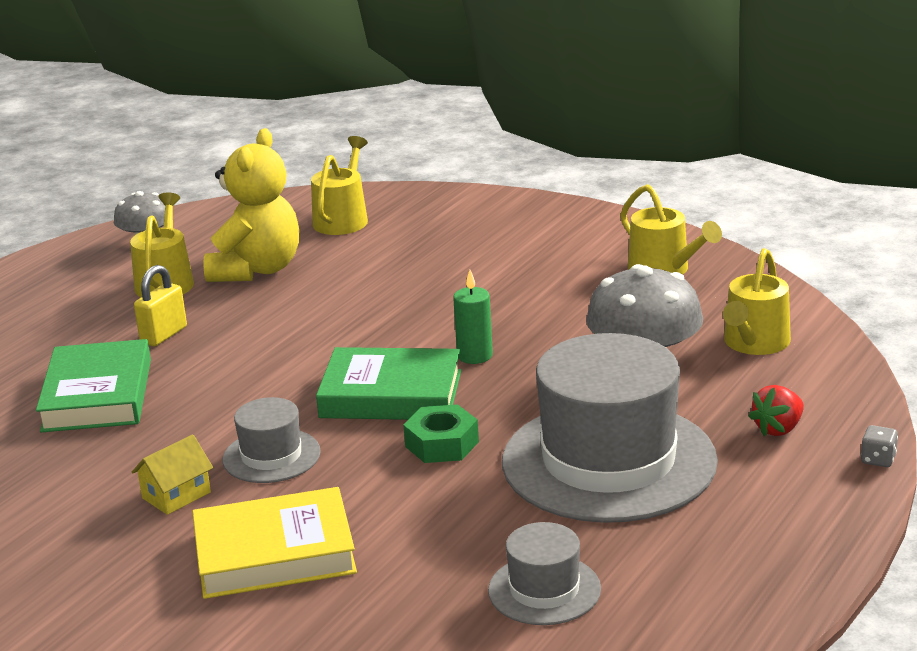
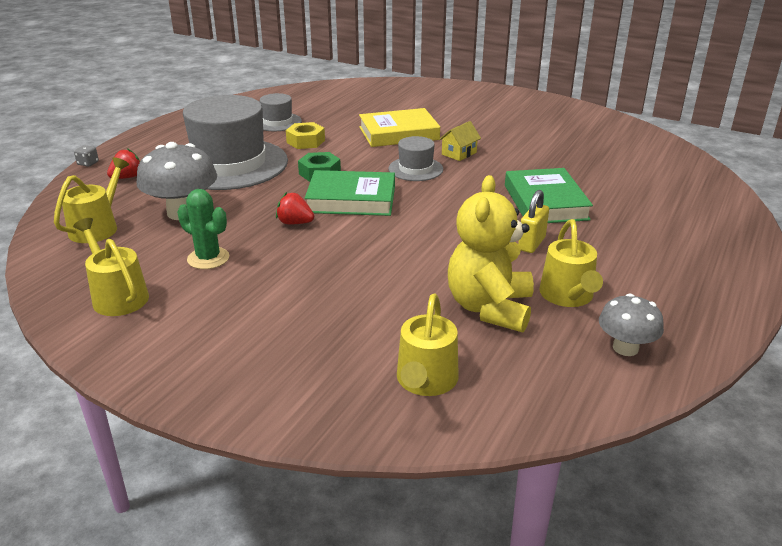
camera: 175 degrees right, 5 degrees up
green candle [453,270,493,364] -> red strawberry [276,192,314,224]
none -> green cactus [177,189,229,269]
none -> yellow nut [286,122,325,149]

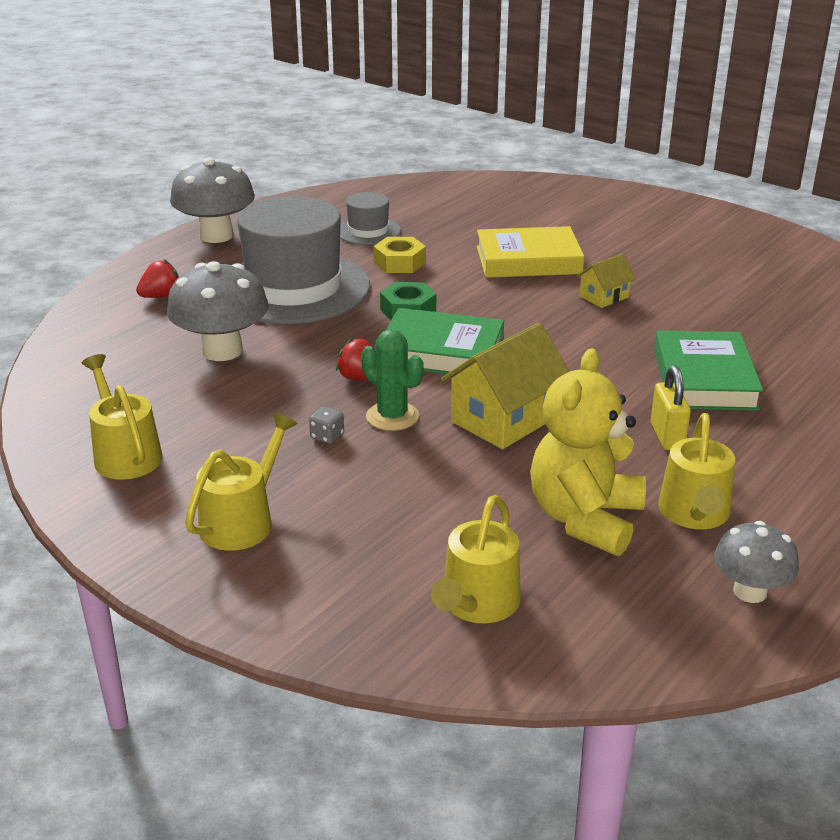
camera: 10 degrees right, 0 degrees up
yellow watering can [54,157,129,243] -> yellow watering can moved to [185,413,298,551]
grey dice [74,145,99,167] -> grey dice moved to [309,406,344,444]
green cactus [177,189,229,269] -> green cactus moved to [361,329,424,431]
grey hat [388,136,443,181] -> none
yellow padlock [518,190,549,253] -> yellow padlock turned 45 degrees counterclockwise [651,365,691,450]
none -> grey mushroom [170,157,255,243]
none -> yellow house [441,323,570,449]

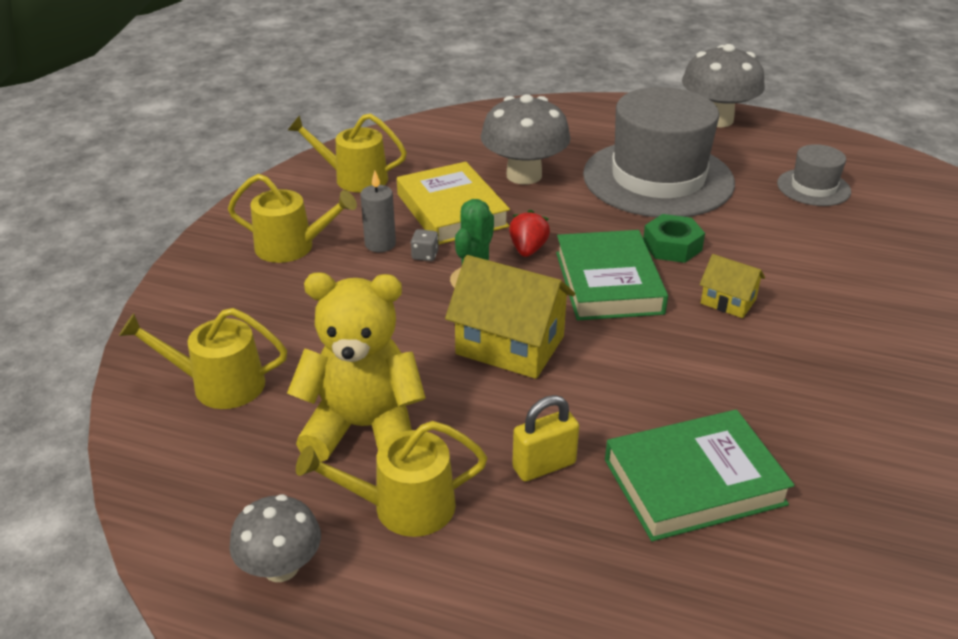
camera: 70 degrees right, 5 degrees up
yellow watering can [82,354,162,480] -> yellow watering can turned 120 degrees counterclockwise [287,113,407,193]
red strawberry [136,259,179,298] -> none
yellow nut [374,237,426,273] -> none
yellow book [477,226,584,278] -> yellow book moved to [397,162,510,245]
yellow house [577,253,636,308] -> yellow house moved to [700,254,765,318]
none -> grey candle [361,171,396,252]

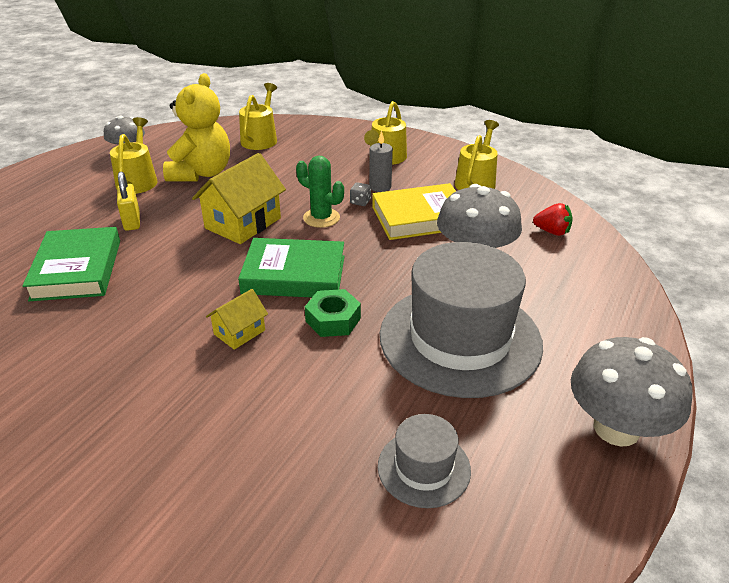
camera: 100 degrees right, 0 degrees up
red strawberry [509,210,550,257] -> red strawberry moved to [533,203,573,236]

